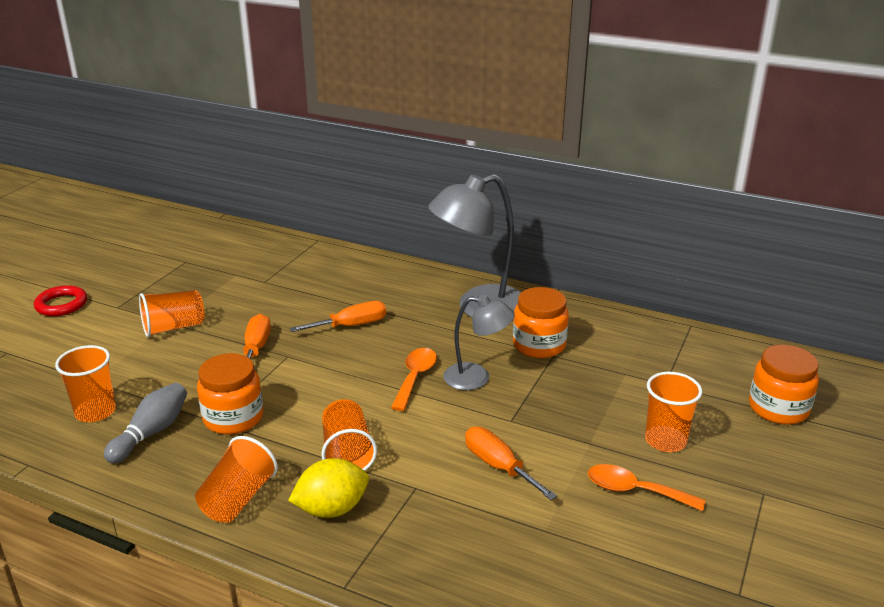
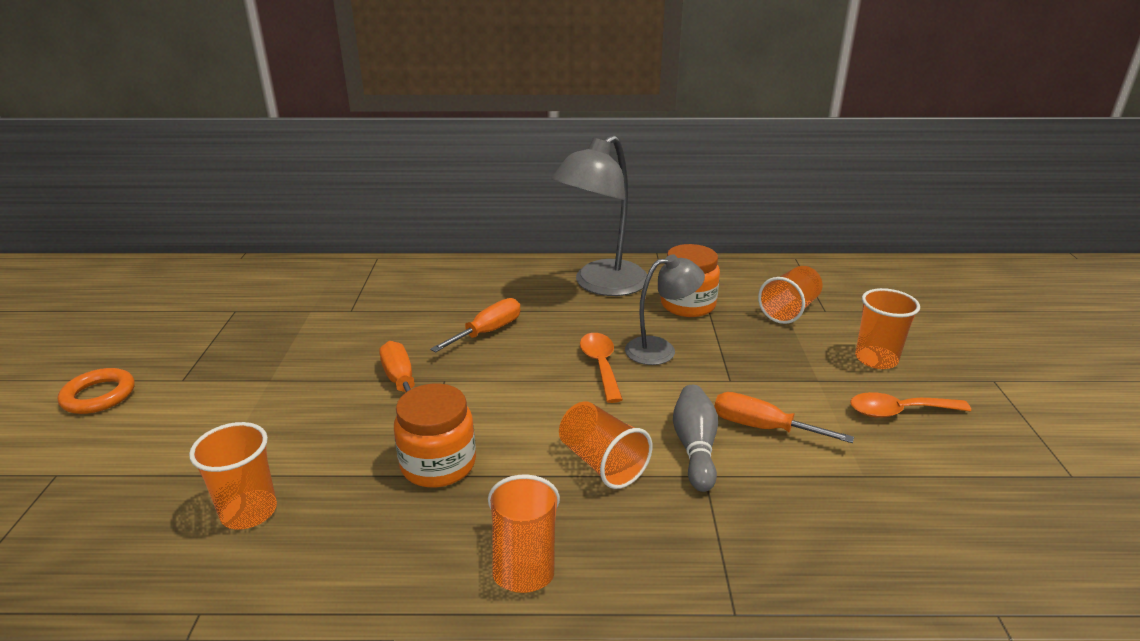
camera: 25 degrees left, 0 degrees up
red ring [34,285,87,316] -> orange ring [58,368,135,414]
grey bowling pin [104,383,187,464] -> grey bowling pin moved to [673,385,718,492]
orange cup [139,290,204,337] -> orange cup moved to [758,266,823,324]
yellow lemon [288,458,369,518] -> none
orange jar [749,345,819,425] -> none

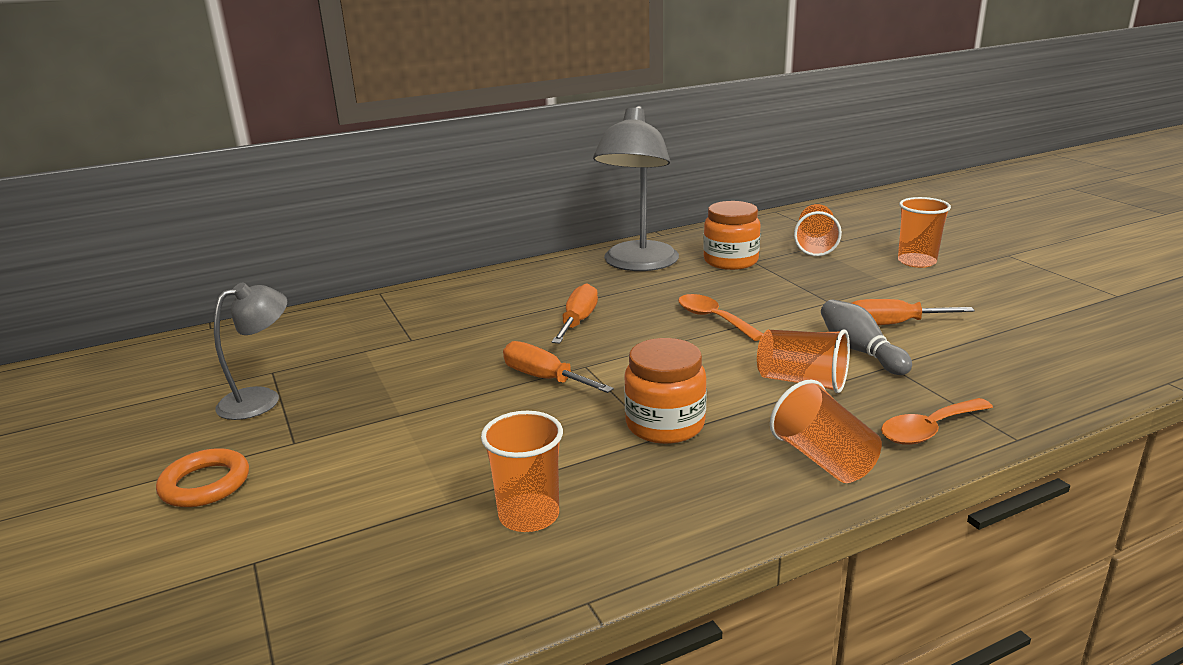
camera: 25 degrees left, 5 degrees down
grey lamp [625,255,705,365] -> grey lamp moved to [214,282,287,420]
orange spoon [850,392,971,418] -> orange spoon moved to [881,398,993,445]

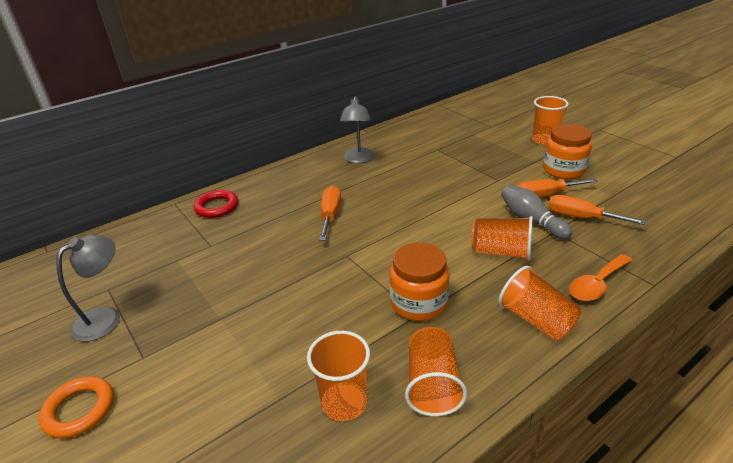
camera: 10 degrees left, 10 degrees up
orange screwdriver [503,341,614,393] -> orange screwdriver moved to [548,195,647,225]
grey lamp [593,105,679,271] -> grey lamp [340,96,375,163], size x0.59
orange spoon [678,294,763,341] -> none
orange jar [703,201,761,270] -> orange jar moved to [543,124,592,179]
orange cup [794,204,842,256] -> orange cup moved to [405,327,467,416]
none -> red ring [194,190,238,218]

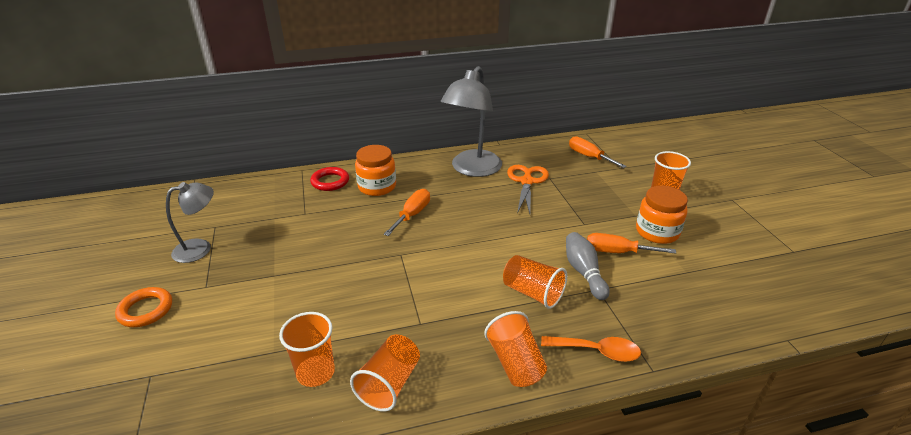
camera: 20 degrees right, 0 degrees up
grey lamp [340,96,375,163] -> grey lamp [441,66,502,177], size x1.70
orange jar [390,243,450,321] -> orange jar moved to [355,145,396,196]
orange screwdriver [548,195,647,225] -> orange screwdriver moved to [569,136,627,168]
orange spoon [569,254,632,301] -> orange spoon turned 150 degrees counterclockwise [541,336,641,362]
none -> orange scissors [507,165,549,214]

